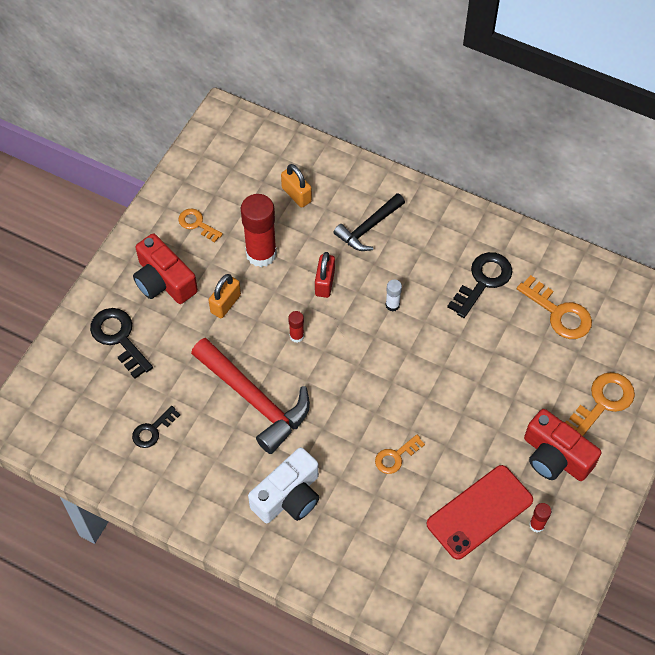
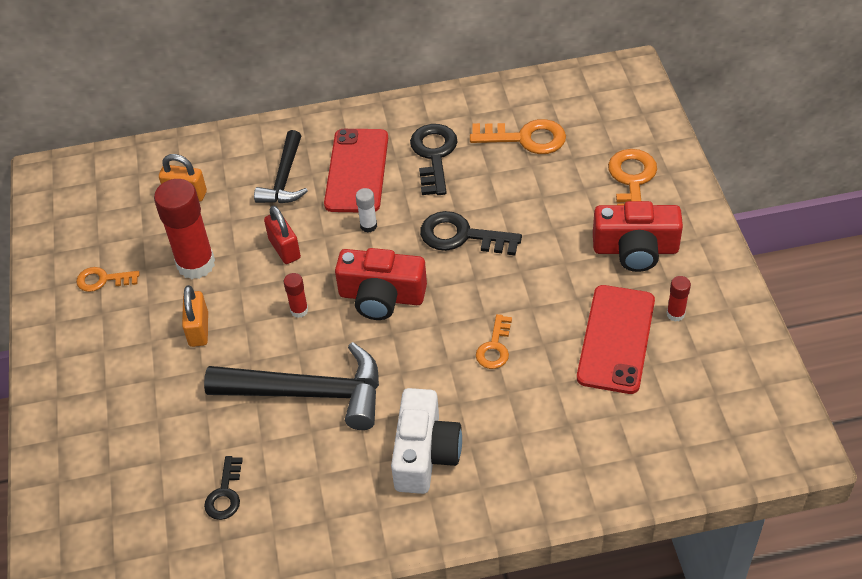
camera: 35 degrees left, 10 degrees down
black key [90,308,153,379] -> black key moved to [420,211,522,255]
red camera [133,234,198,304] -> red camera moved to [335,248,427,320]
red hammer [191,338,310,454] -> black hammer [204,342,379,430]
none -> red phone [324,129,388,212]

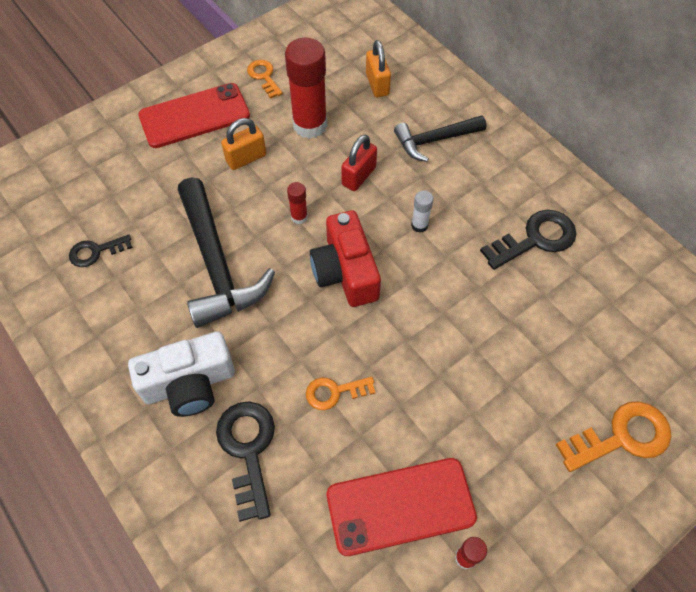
camera: 60 degrees right, 10 degrees up
red phone [324,129,388,212] -> red phone moved to [138,83,250,148]
black key [420,211,522,255] -> black key moved to [216,401,275,522]
orange key [470,119,566,154] -> none
red camera [593,201,683,272] -> none

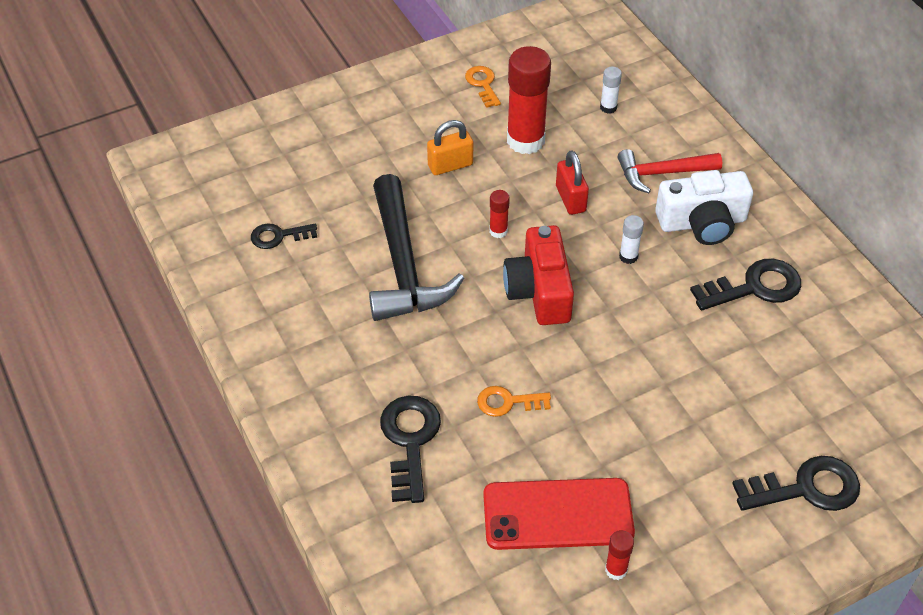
camera: 10 degrees right, 10 degrees down
white camera [128,331,235,417] -> white camera moved to [655,170,753,245]
red phone [138,83,250,148] -> none
red padlock [341,135,377,191] -> red padlock turned 60 degrees counterclockwise [556,150,589,215]
orange padlock [366,40,391,97] -> white glue stick [600,67,622,114]
black hammer [394,115,486,162] -> red hammer [618,149,722,193]
orange key [556,401,671,472] -> black key [732,456,860,511]

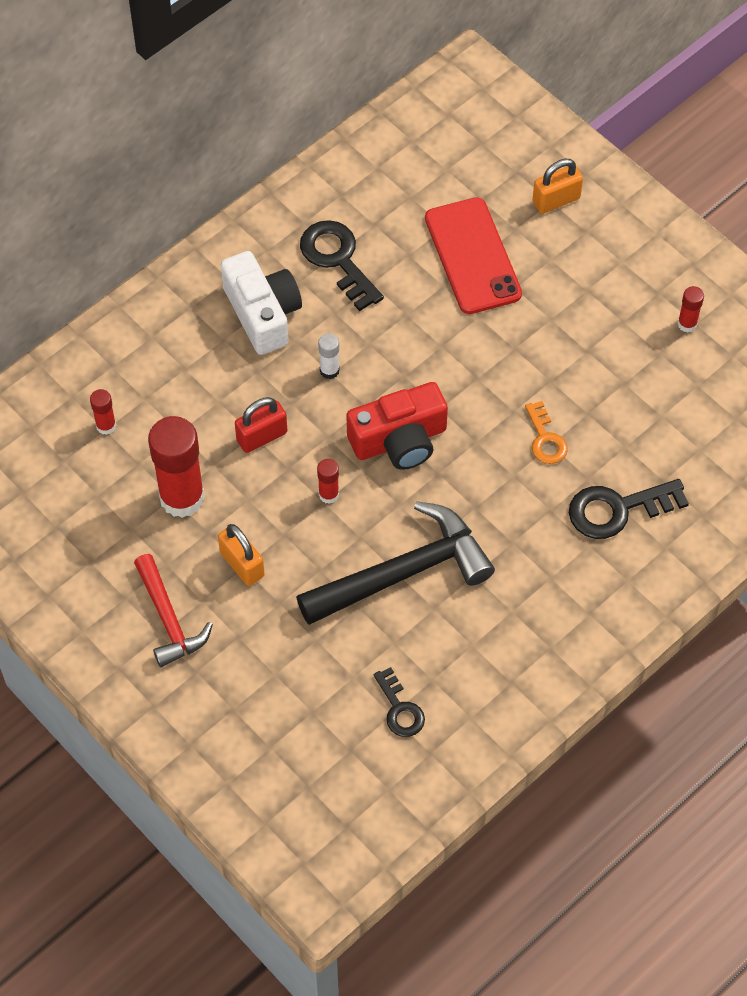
camera: 105 degrees left, 10 degrees up
orange key [465,66,501,108] -> none
red phone [483,478,635,550] -> red phone moved to [425,197,522,314]
white glue stick [600,67,622,114] -> red glue stick [90,389,116,435]
red hammer [618,149,722,193] -> red hammer moved to [134,554,213,667]
black key [732,456,860,511] -> orange padlock [532,159,583,214]

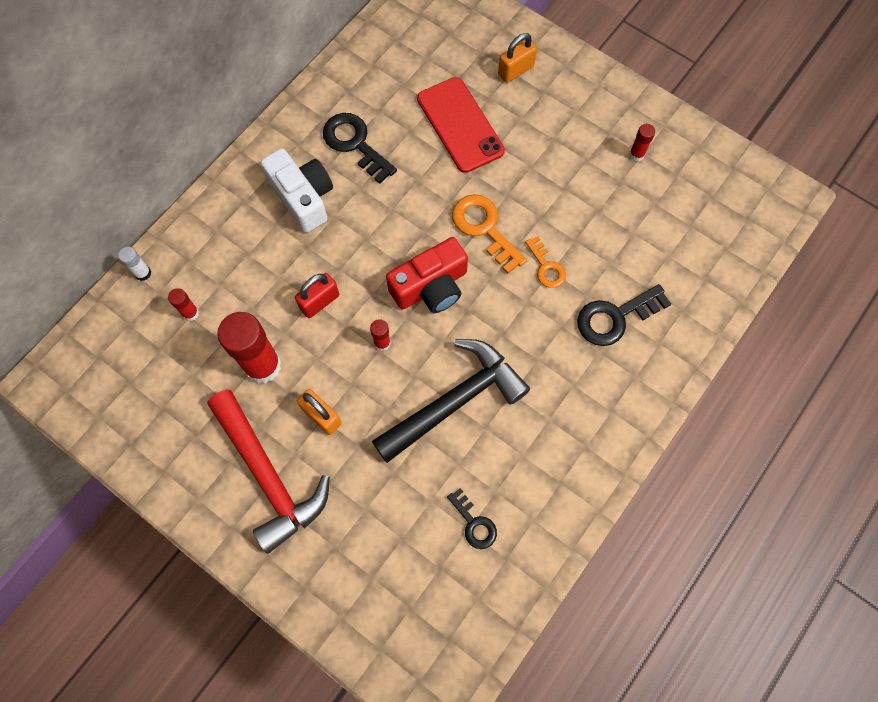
camera: 10 degrees left, 10 degrees up
red hammer [134,554,213,667] -> red hammer [207,389,330,554], size x1.63
white glue stick [318,333,340,379] -> white glue stick moved to [118,247,151,281]
none -> orange key [452,194,527,274]

